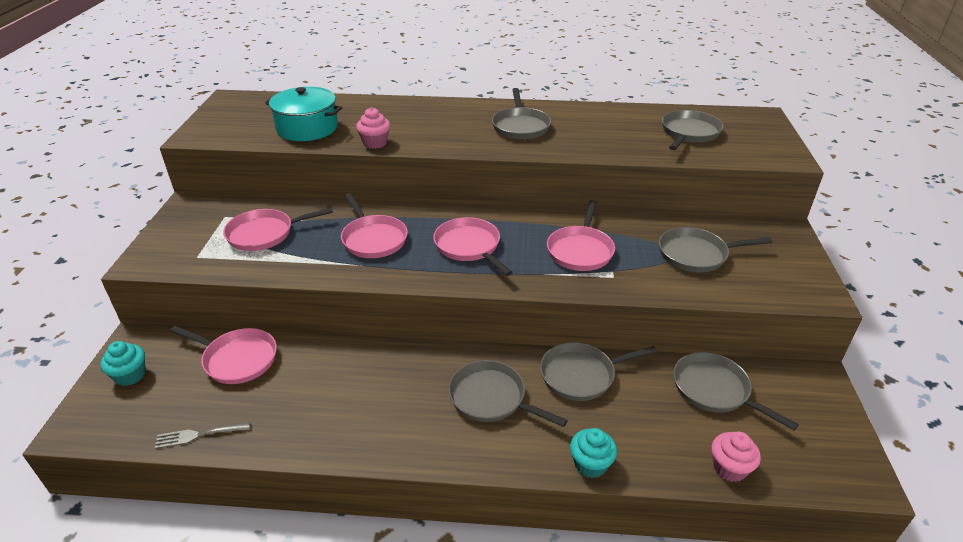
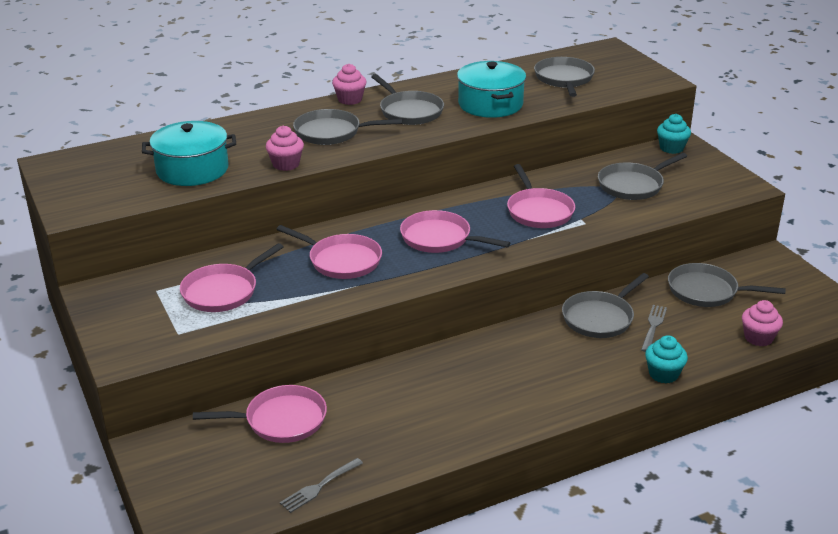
camera: 30 degrees left, 5 degrees down
turquoise cupcake [100,341,145,386] -> turquoise cupcake moved to [657,114,691,154]
grey pan [448,360,568,427] -> grey pan moved to [293,109,402,145]
none -> pink cupcake [332,64,366,105]
none -> turquoise pot [457,61,526,118]
none -> grey fork [641,305,667,352]

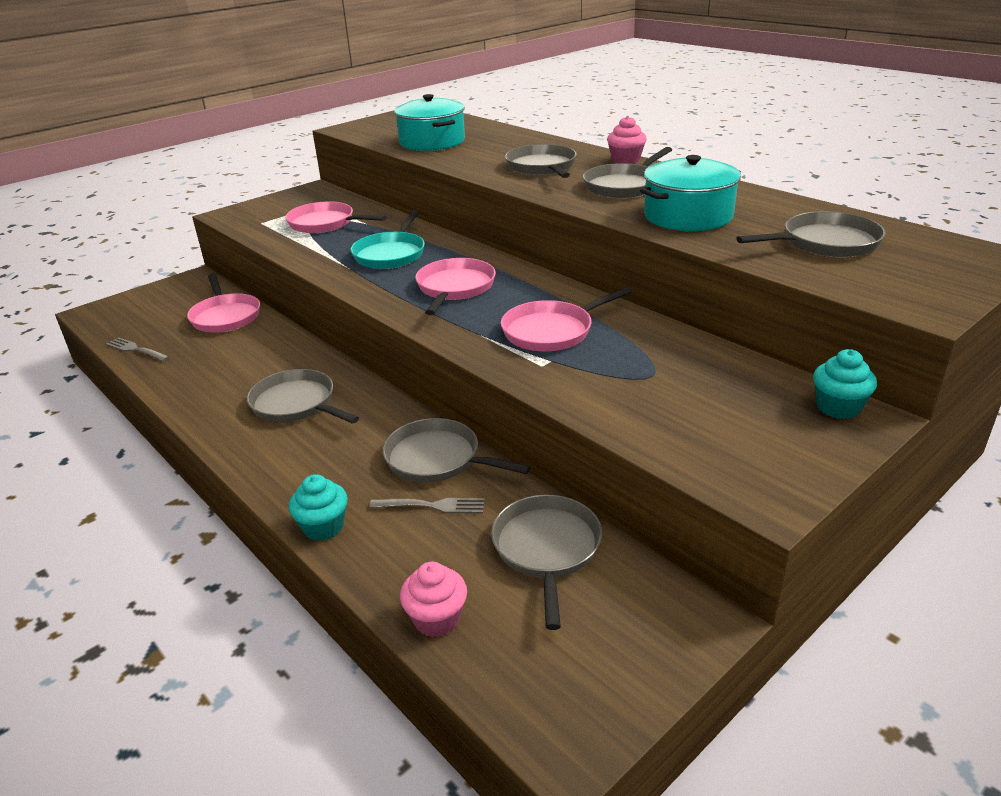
camera: 75 degrees right, 0 degrees up
pink cupcake [266,126,304,171] -> none
pink pan [276,225,382,279] -> turquoise pan [351,210,425,269]
grey pan [598,153,687,200] -> grey pan moved to [247,369,359,424]

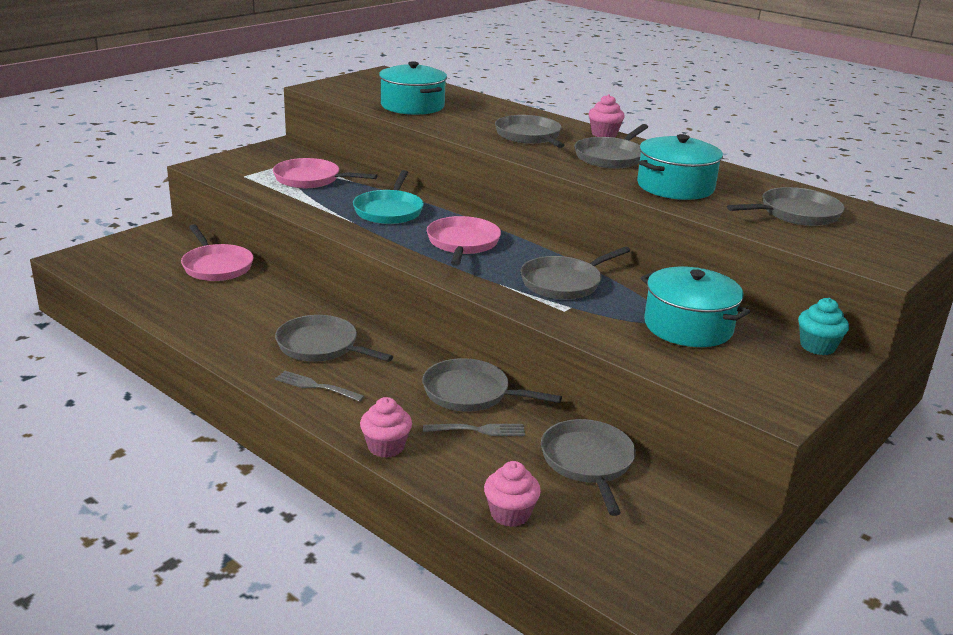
camera: 10 degrees left, 5 degrees down
grey fork [106,337,170,362] -> grey fork moved to [275,371,365,402]
turquoise cupcake [289,474,348,541] -> pink cupcake [360,397,412,458]
pink pan [501,287,632,351] -> grey pan [521,246,630,299]
none -> turquoise pot [641,267,750,347]

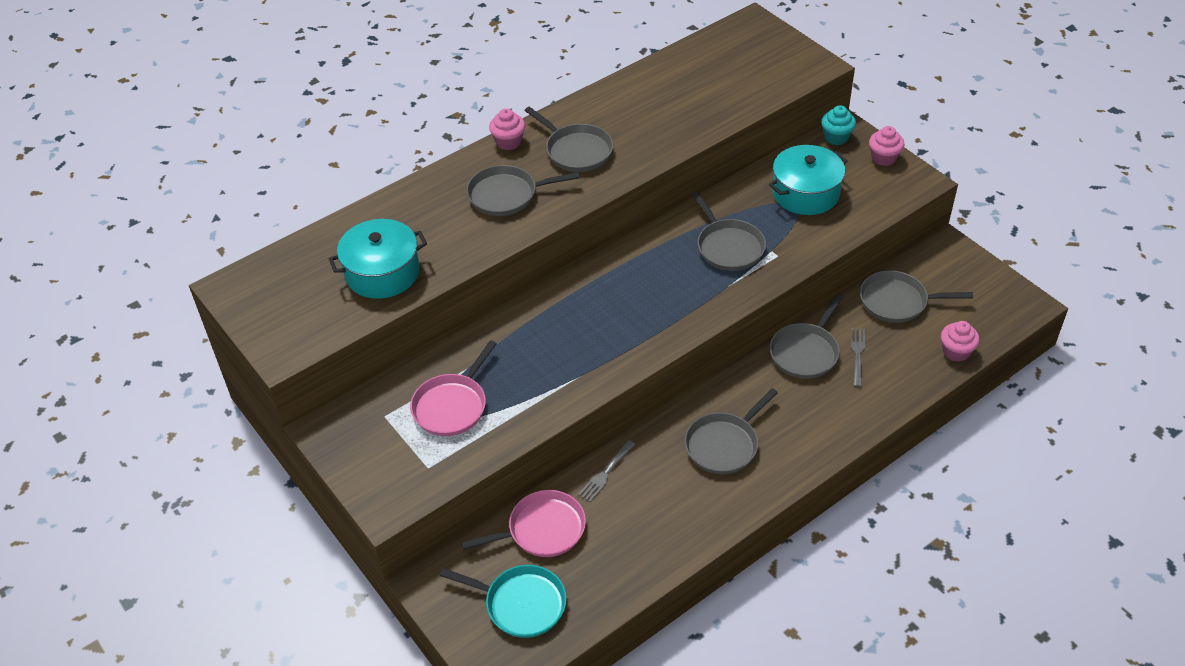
camera: 75 degrees left, 20 degrees up
grey fork [275,371,365,402] -> grey fork moved to [578,440,636,502]
turquoise pan [353,170,424,224] -> turquoise pan moved to [440,565,566,638]
pink cupcake [360,397,412,458] -> pink cupcake moved to [869,126,905,166]
pink pan [427,216,501,266] -> none
turquoise pot [637,134,723,200] -> none
grey pan [727,187,845,226] -> none

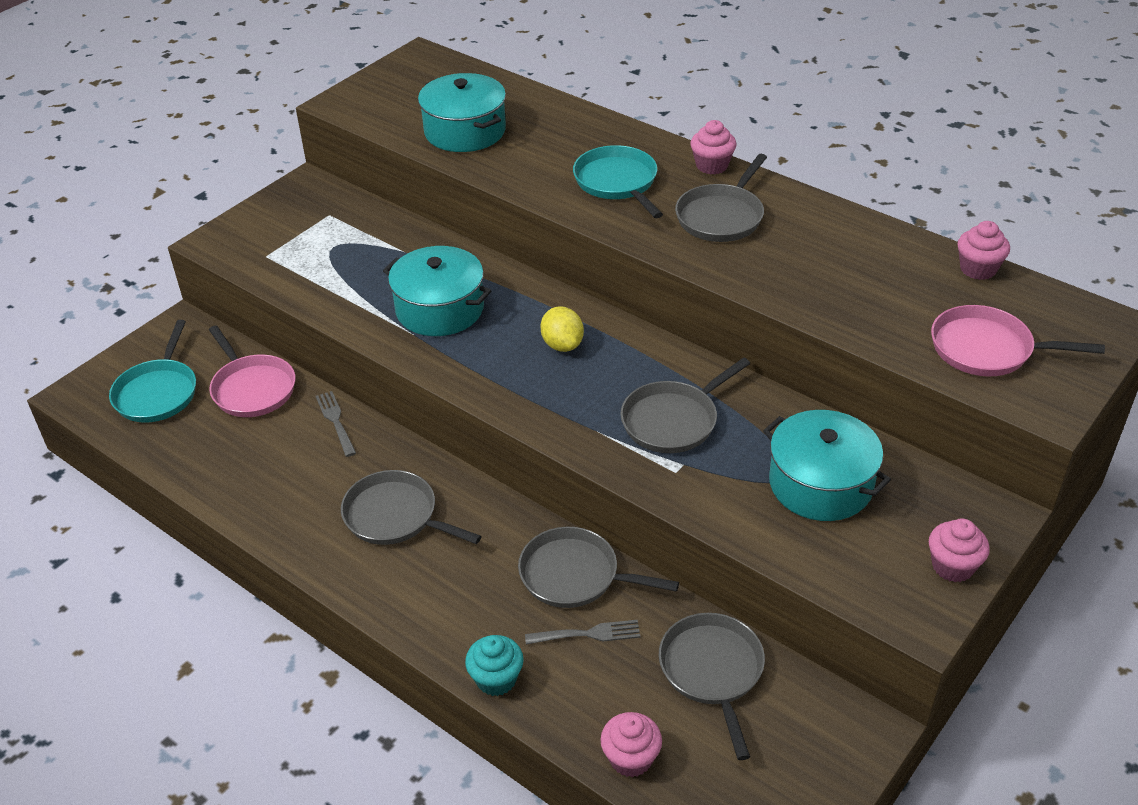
camera: 75 degrees right, 5 degrees down
pink pan [410,340,497,436] -> pink pan moved to [931,305,1105,376]
grey pan [466,165,580,216] -> turquoise pan [573,145,663,218]
grey fork [578,440,636,502] -> grey fork turned 45 degrees clockwise [316,391,356,457]
turquoise cupcake [821,105,856,145] -> turquoise cupcake moved to [465,635,524,696]
none -> turquoise pot [383,246,491,336]
none -> yellow lemon [540,306,584,352]
none -> pink cupcake [958,221,1010,280]

